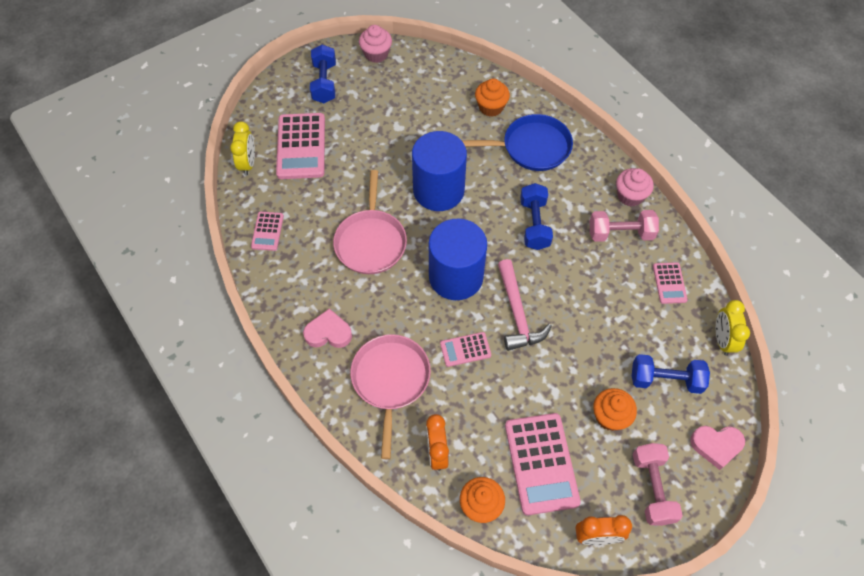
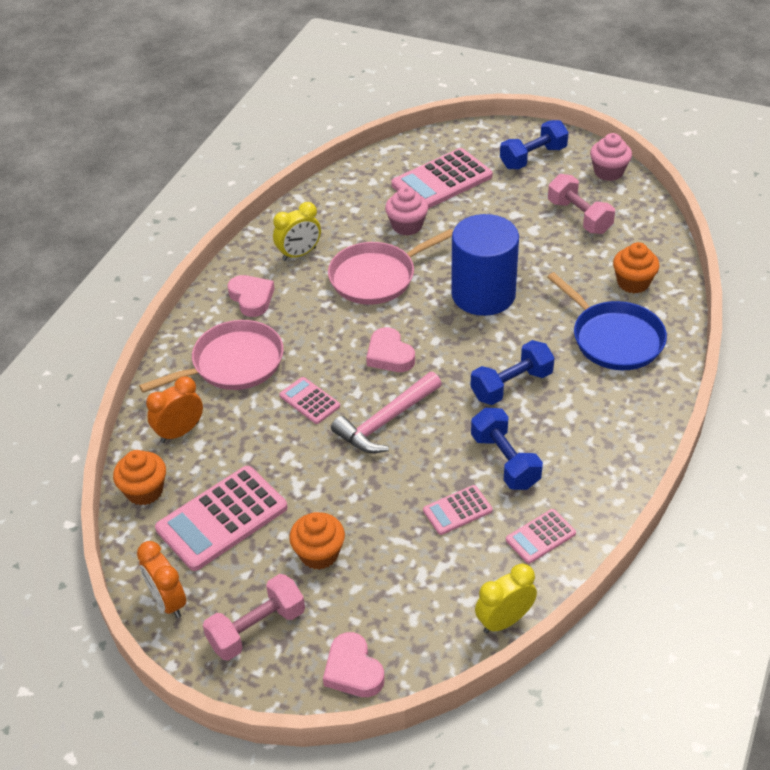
camera: 60 degrees right, 15 degrees down
yellow clock [230,121,255,176] -> yellow clock moved to [273,202,321,261]
pink calculator [251,212,284,251] -> pink calculator moved to [423,485,492,535]
blue cylinder [429,219,487,300] -> pink heart [366,327,415,372]
pink dumbbell [590,210,659,242] -> pink dumbbell moved to [548,174,615,234]
pink cupcake [616,168,654,207] -> pink cupcake moved to [385,186,428,236]
blue dumbbell [632,354,710,394] -> blue dumbbell moved to [471,408,543,490]

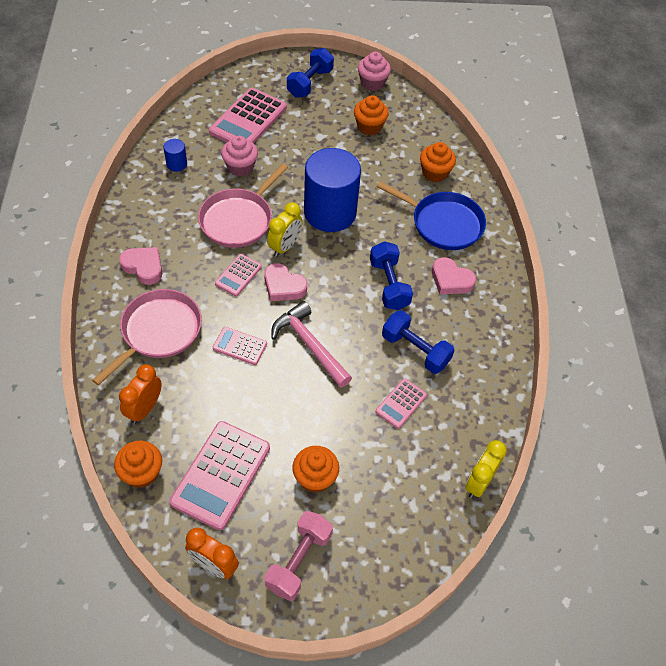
camera: 30 degrees left, 10 degrees up
yellow clock [273,202,321,261] -> yellow clock moved to [267,202,303,257]
pink heart [323,632,385,697] -> pink heart moved to [432,257,476,294]
pink hammer [331,372,442,453] -> pink hammer turned 120 degrees clockwise [271,301,352,388]
blue dumbbell [471,340,555,405] -> blue dumbbell turned 45 degrees counterclockwise [370,241,413,310]
pink calculator [506,509,576,564] -> pink calculator moved to [215,254,262,296]
pink dumbbell [548,174,615,234] -> orange cupcake [354,95,389,135]
none -> blue cylinder [163,139,187,172]

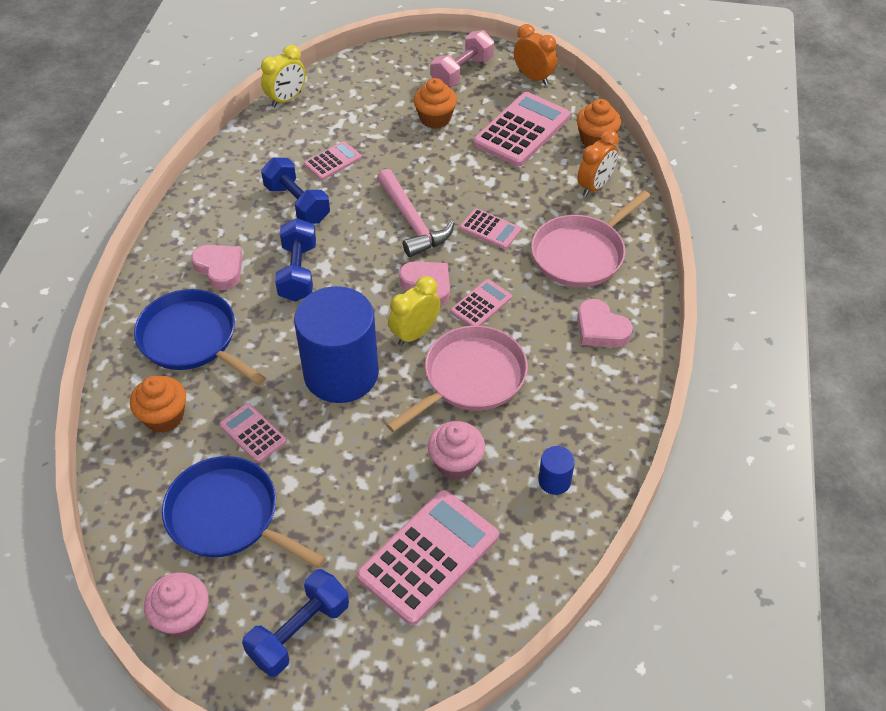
camera: 165 degrees left, 5 degrees down
orange cupcake [354,95,389,135] -> blue pan [162,456,326,568]
none -> pink calculator [219,403,287,463]

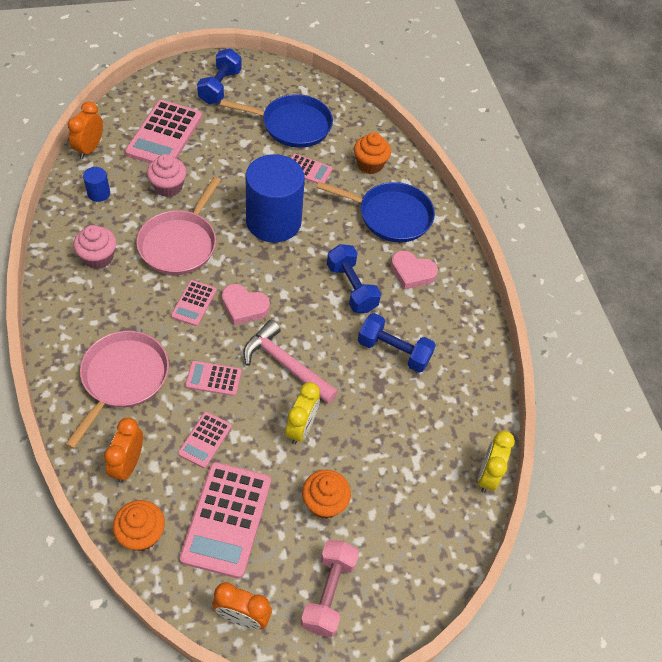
camera: 150 degrees right, 5 degrees up
pink cupcake [144,572,209,638] -> pink cupcake moved to [73,225,116,269]
pink calculator [304,141,362,180] -> pink calculator moved to [178,412,232,468]
yellow clock [388,276,441,346] -> yellow clock moved to [285,382,320,444]
pink heart [577,299,633,347] -> none
none -> orange clock [68,101,103,159]

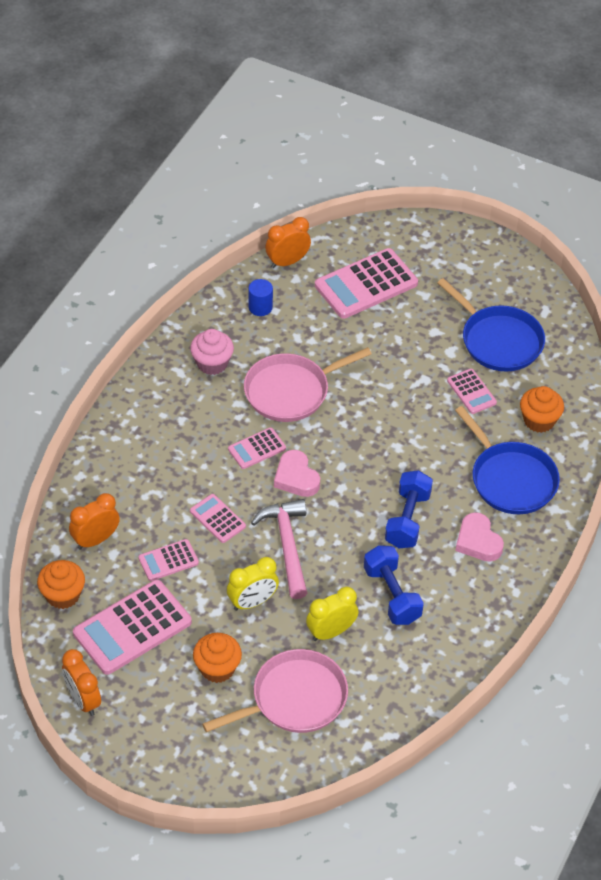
camera: 45 degrees right, 5 degrees down
pink pan [65,331,169,449] -> pink pan moved to [202,649,348,733]
pink cupcake [147,154,186,197] -> none
blue dumbbell [197,48,242,104] -> none
blue cylinder [246,154,305,242] -> none
pink dumbbell [301,540,359,637] -> none
yellow clock [478,431,515,493] -> yellow clock moved to [306,587,358,641]

